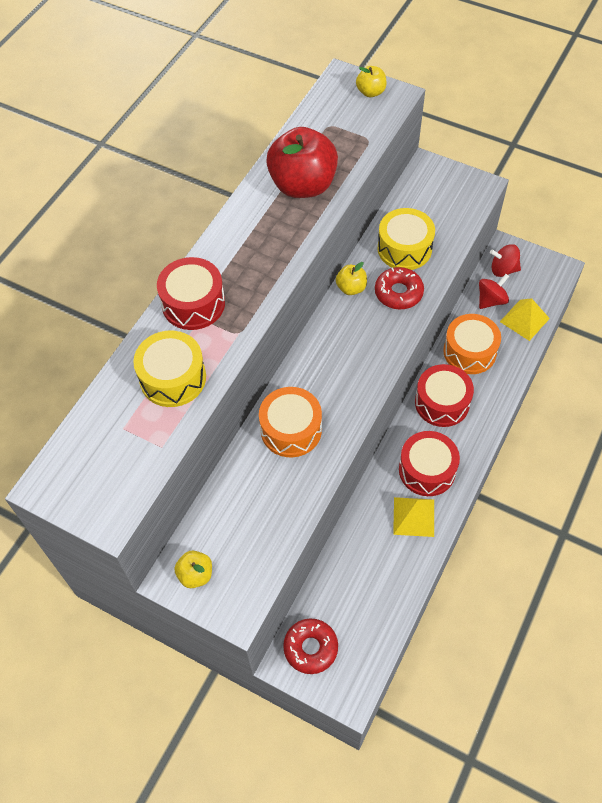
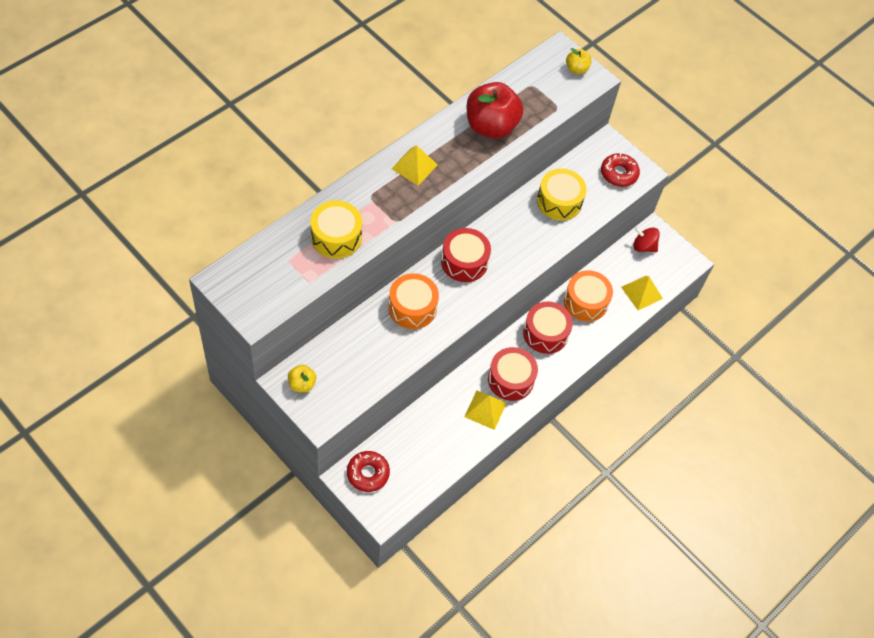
camera: 10 degrees right, 0 degrees up
red drum [157,257,225,330] -> red drum moved to [441,228,491,282]
yellow apple [336,262,367,295] -> none
red donut [375,267,424,309] -> red donut moved to [601,153,640,187]
red spinning top [479,274,509,309] -> none
none -> yellow pyramid [391,145,438,186]

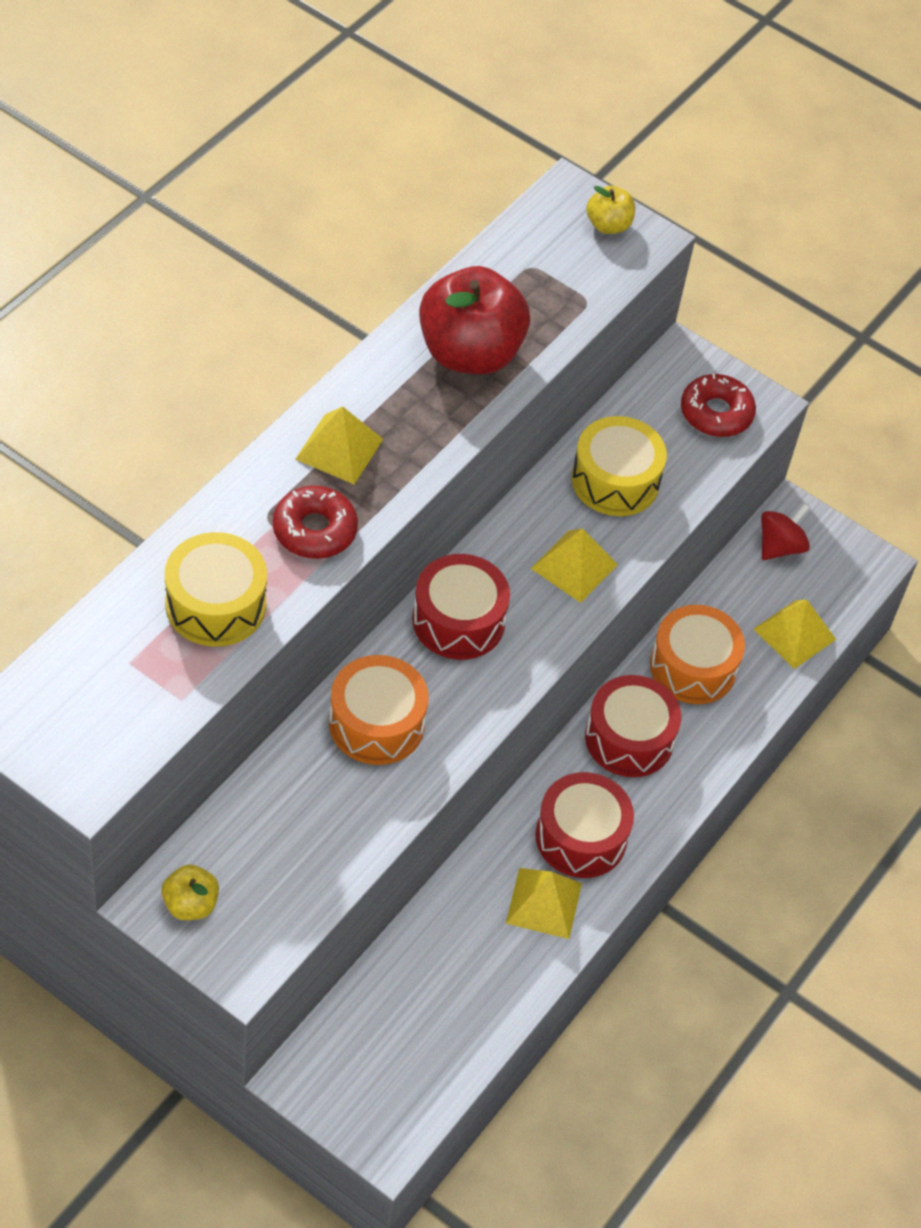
camera: 10 degrees left, 5 degrees down
red donut [347,451,390,492] -> red donut moved to [273,485,358,559]
red spinning top [633,227,660,252] -> red spinning top turned 120 degrees clockwise [761,503,810,560]
none -> yellow pyramid [531,528,618,603]

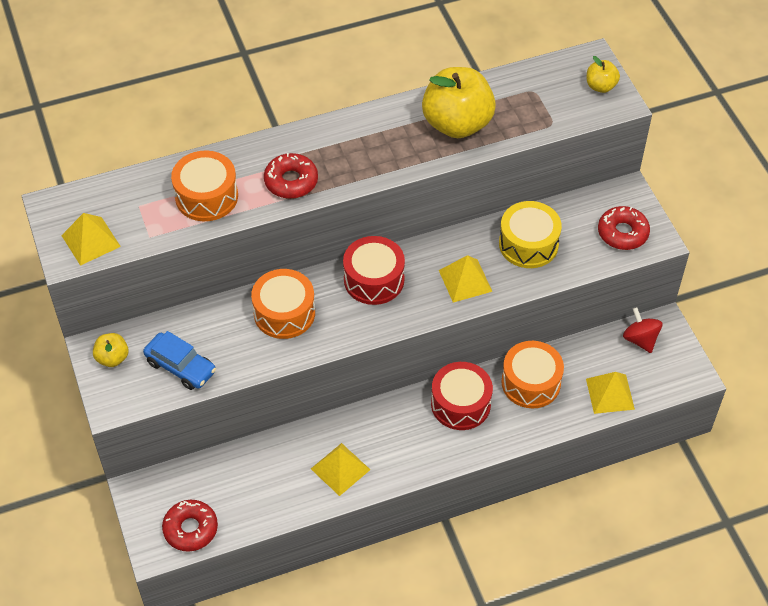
camera: 40 degrees right, 0 degrees up
yellow drum [165,532,267,647] -> orange drum [171,151,238,221]
yellow pyramid [295,406,383,484] -> yellow pyramid moved to [61,213,121,266]
red apple [419,266,530,374] -> yellow apple [422,67,496,138]
red drum [535,772,634,878] -> none
red spinning top [761,503,810,560] -> red spinning top turned 105 degrees counterclockwise [623,307,663,353]
none -> blue car [143,331,216,390]
none -> red donut [162,500,218,552]

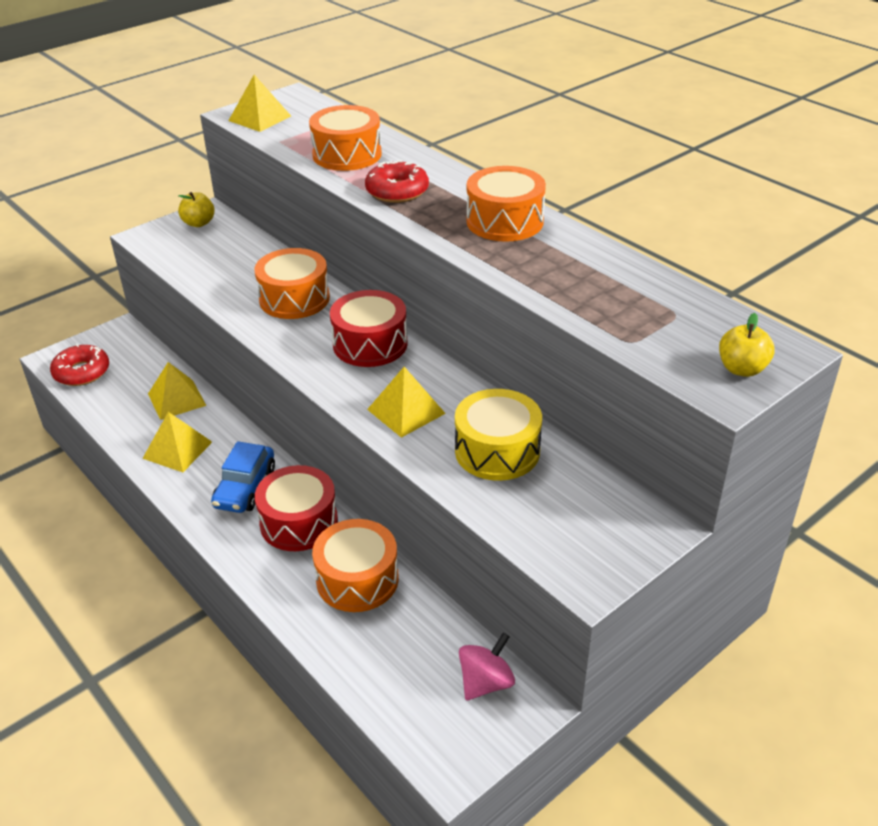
camera: 70 degrees right, 15 degrees down
blue car [143,331,216,390] -> blue car moved to [211,441,275,513]
yellow apple [422,67,496,138] -> none
yellow pyramid [586,372,635,414] -> yellow pyramid moved to [148,362,206,420]
red donut [598,206,650,250] -> none
red spinning top [623,307,663,353] -> pink spinning top [459,633,515,701]
none -> orange drum [467,166,546,242]

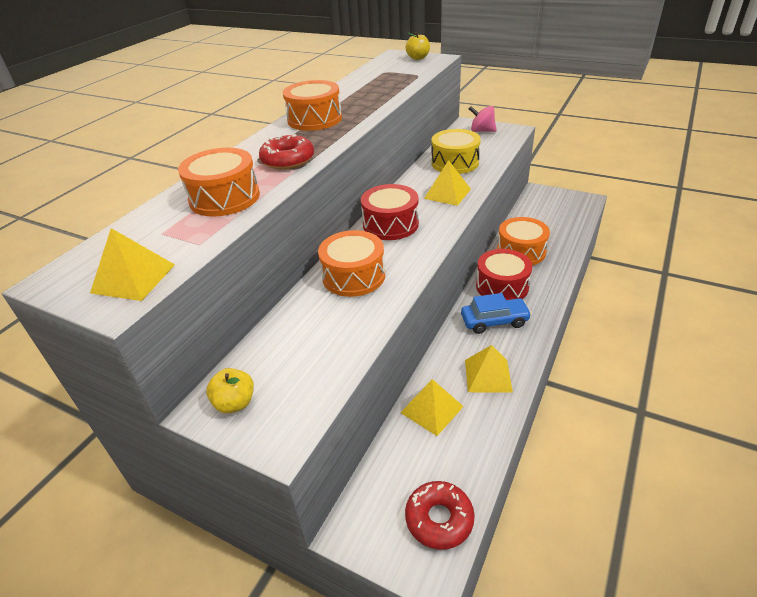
camera: 110 degrees left, 0 degrees up
pink spinning top [459,633,515,701] -> pink spinning top moved to [469,106,497,132]

